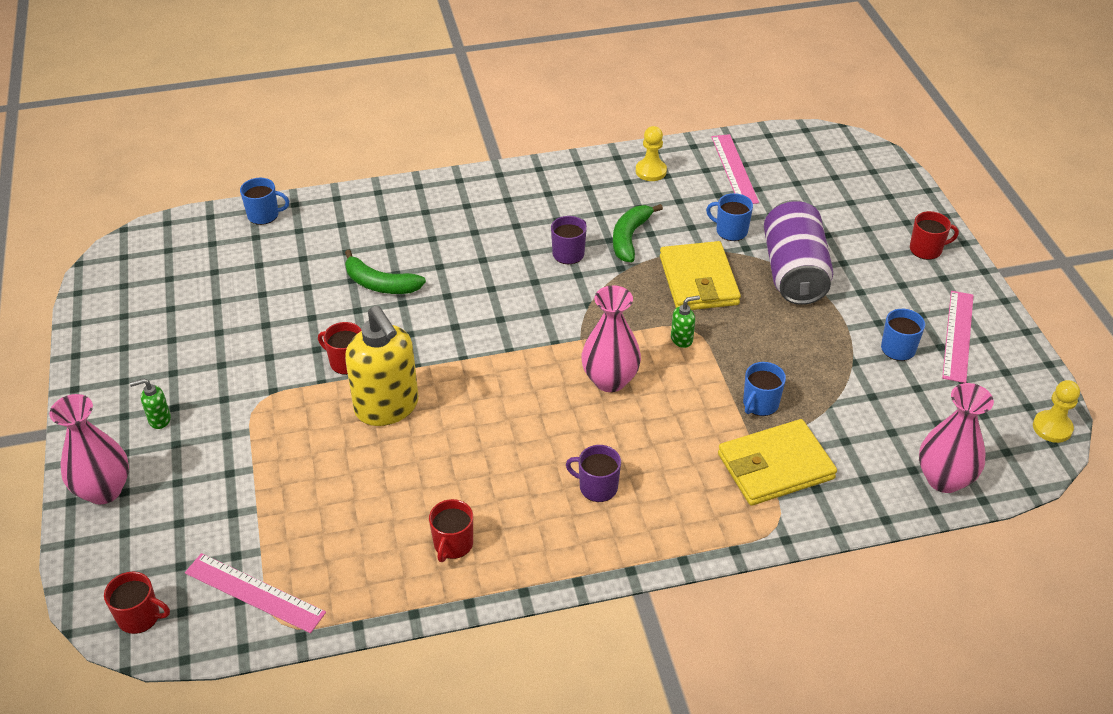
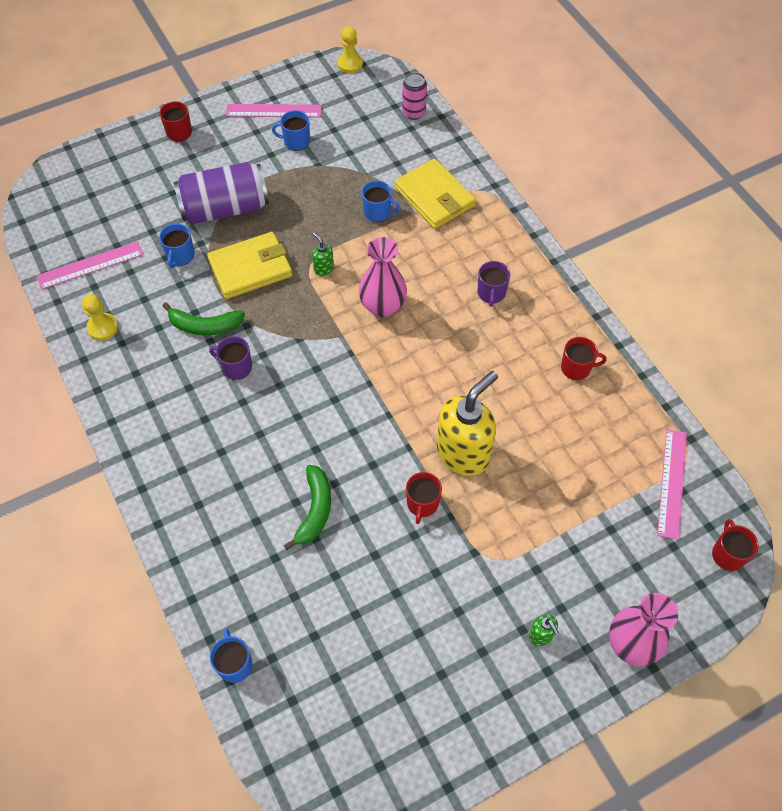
camera: 105 degrees left, 15 degrees up
pink vase [919,383,994,493] -> pink can [402,72,427,120]

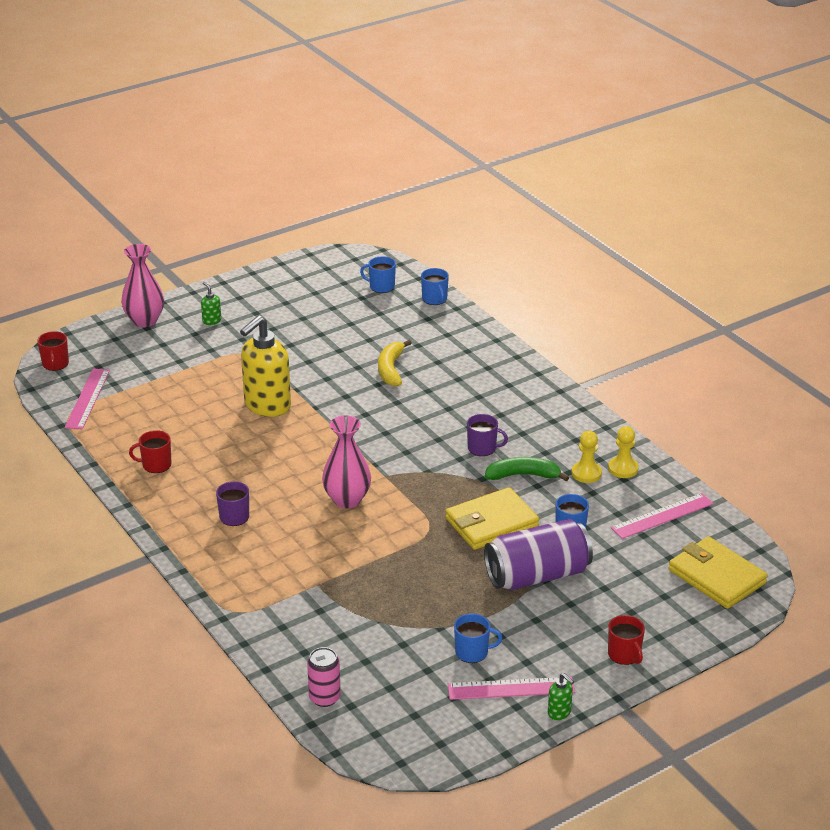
camera: 175 degrees right, 25 degrees down
green banana [284,465,331,550] -> yellow banana [378,340,412,386]
green soap dispenser [312,232,334,276] -> green soap dispenser moved to [548,673,574,720]
yellow pawn [337,26,363,73] -> yellow pawn moved to [572,431,602,483]
blue mug [362,181,401,222] -> blue mug moved to [360,256,396,293]
yellow wallet [394,158,476,229] -> yellow wallet moved to [668,536,768,609]
red mug [406,472,442,524] -> none

